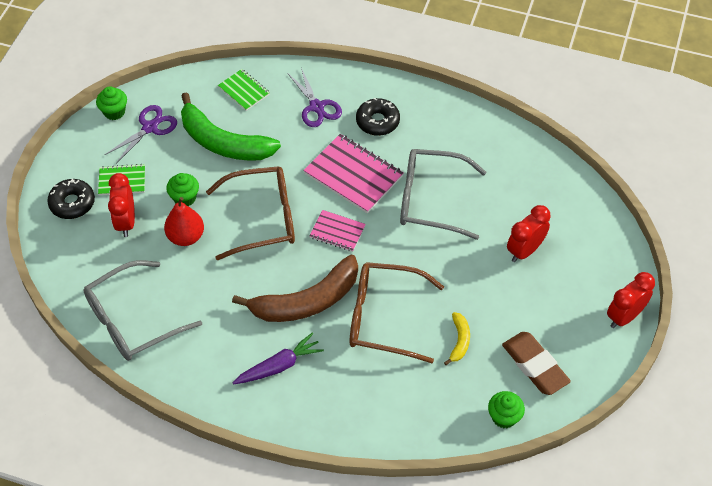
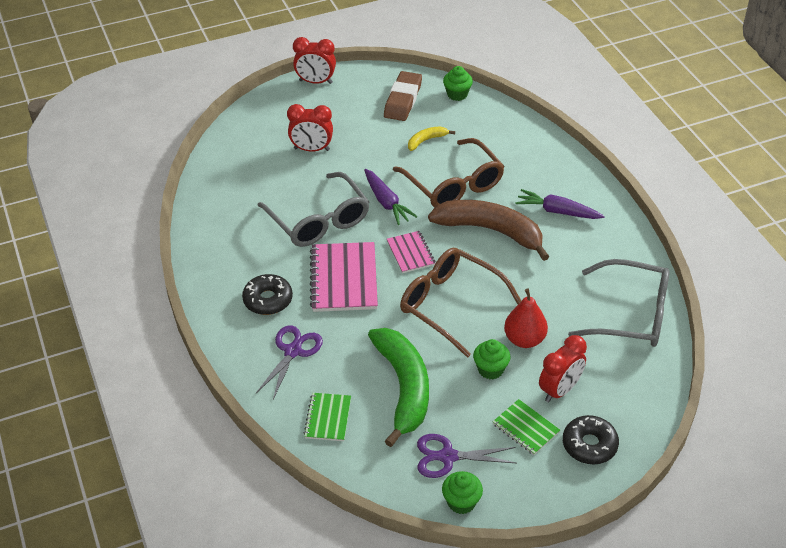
camera: 130 degrees left, 10 degrees down
none -> purple carrot [364,169,418,225]

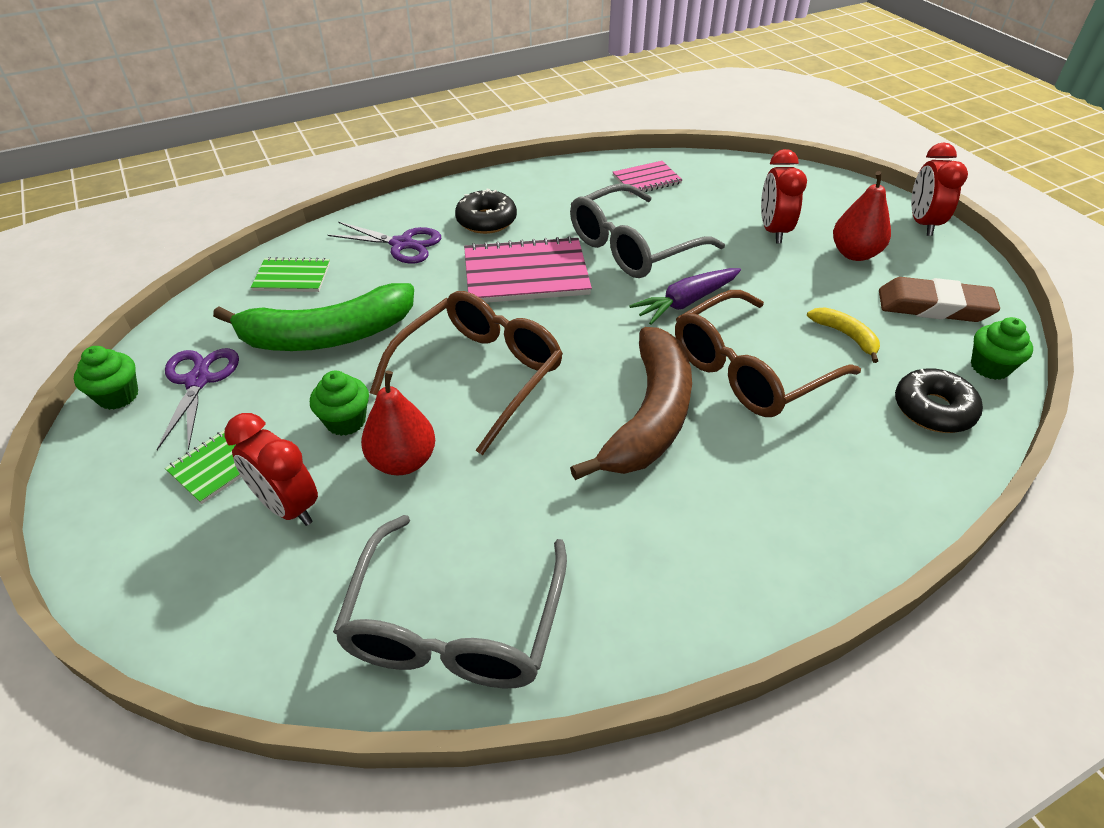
camera: 85 degrees right, 0 degrees up
pink notebook [387,231,435,273] -> pink notebook moved to [613,161,682,195]
purple carrot [515,189,605,219] -> none
black donut [563,415,619,464] -> black donut moved to [895,368,983,433]
none -> red pear [833,171,891,261]

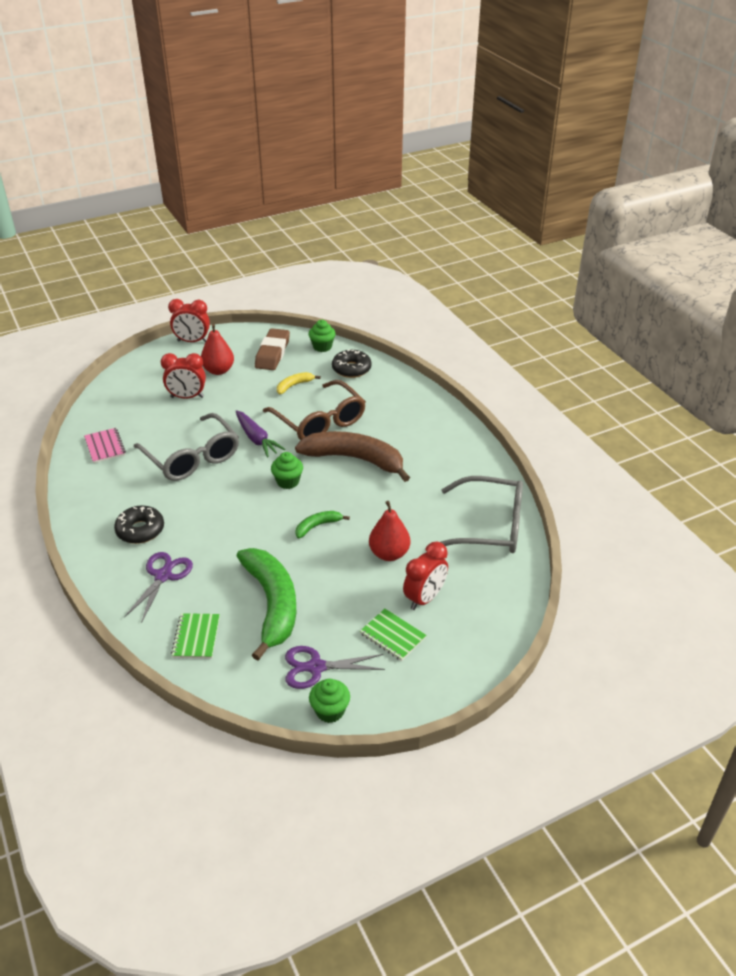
camera: 90 degrees left, 5 degrees down
green cupcake [310,371,369,436] -> green cupcake moved to [271,452,303,489]
brown glasses [370,291,563,455] -> green banana [295,511,350,538]
pink notebook [464,236,592,303] -> none

